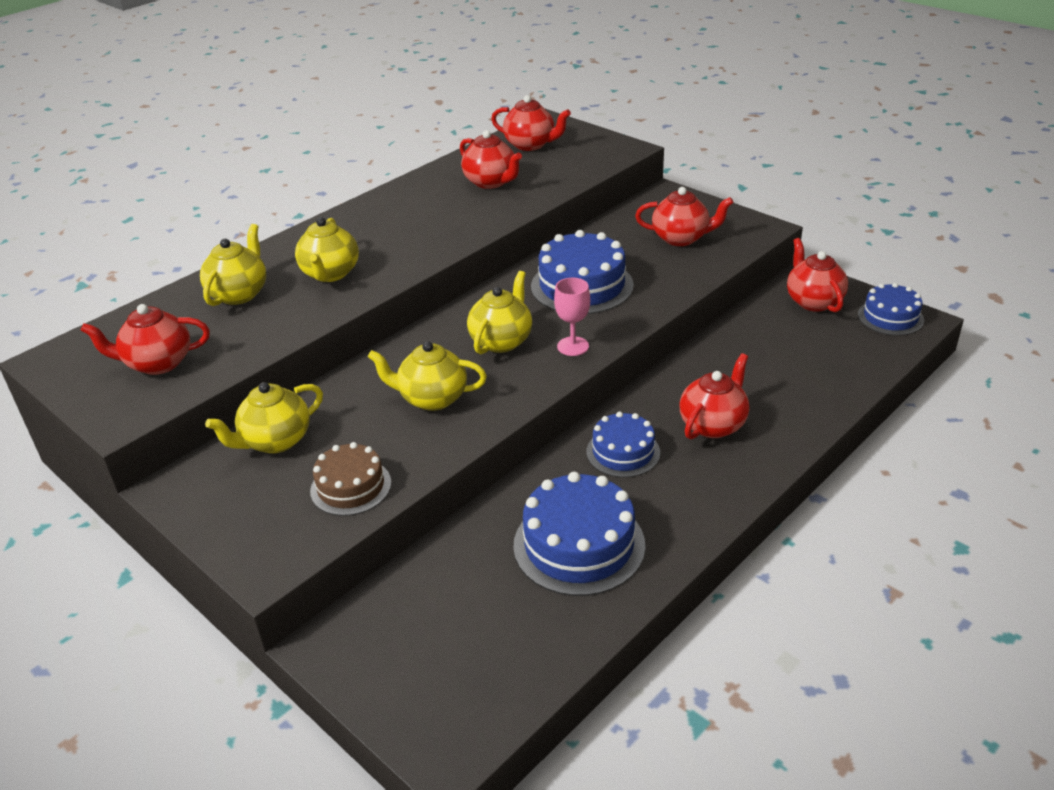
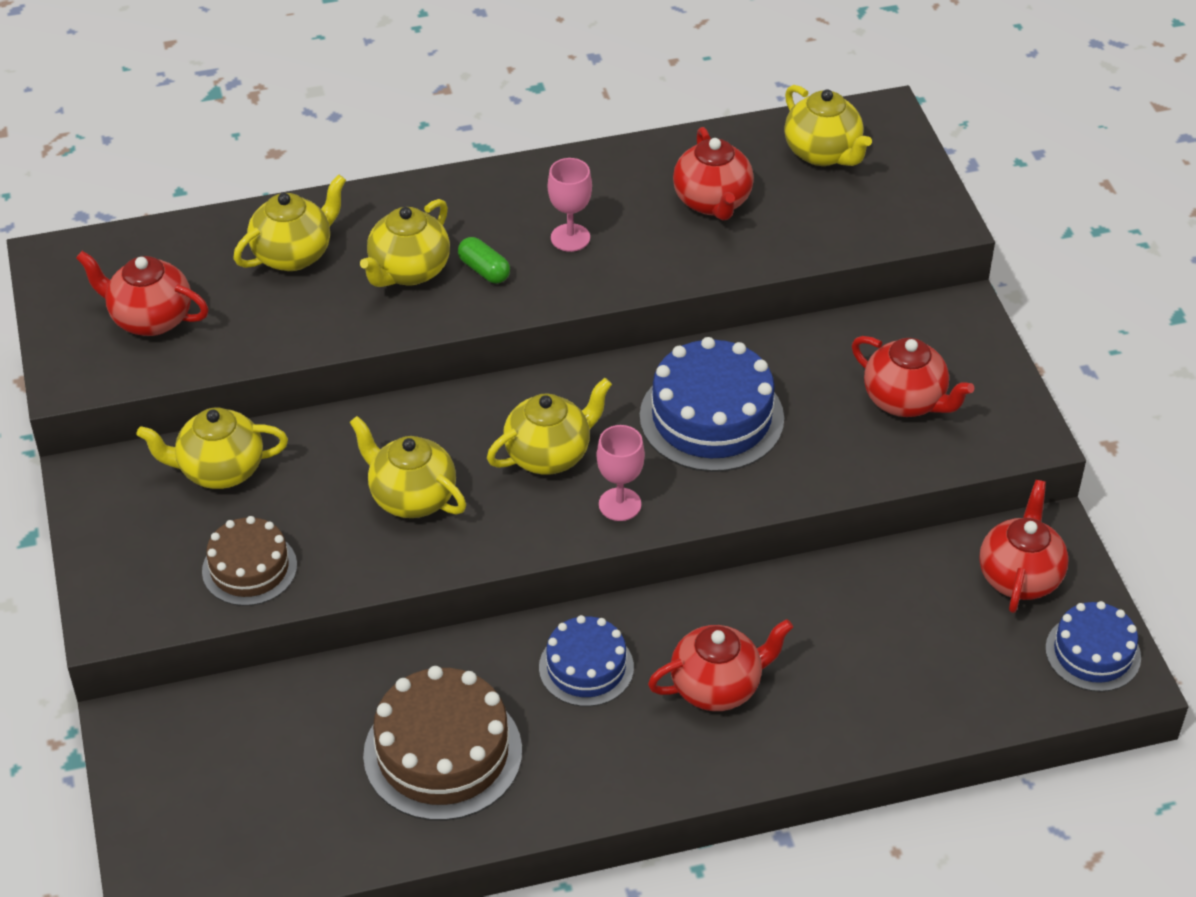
camera: 30 degrees right, 10 degrees up
red teapot [491,95,571,151] -> yellow teapot [784,85,872,166]
blue cake [513,472,645,596] -> brown cake [363,666,522,821]
none -> green capsule [458,237,510,283]
none -> pink goblet [548,158,592,252]

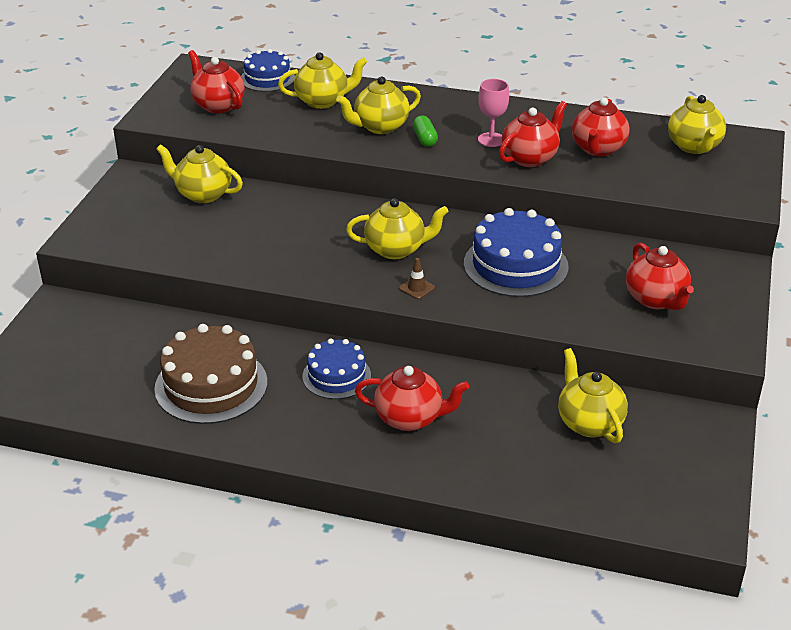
camera: 30 degrees right, 10 degrees down
brown cake [202,516,297,606] -> none
yellow teapot [349,416,466,518] -> yellow teapot moved to [558,348,628,443]
pink goblet [596,425,645,521] -> brown traffic cone [399,258,435,299]
red teapot [979,480,1069,613] -> red teapot moved to [499,101,567,167]
blue cake [1045,601,1141,692] -> blue cake moved to [241,49,295,92]

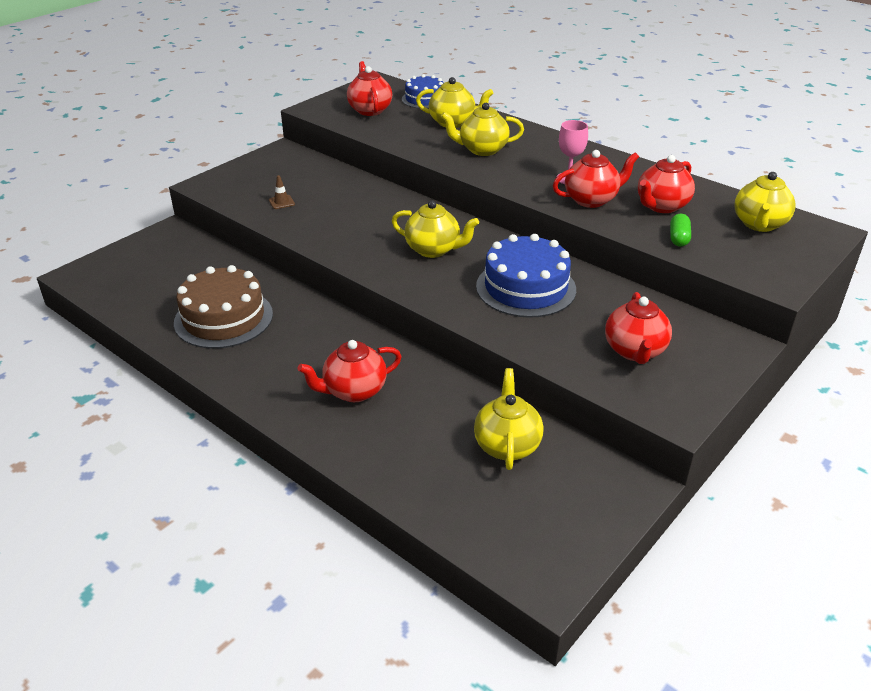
camera: 25 degrees right, 0 degrees up
yellow teapot [156,144,243,203] -> none
blue cake [302,338,371,399] -> none
red teapot [355,366,469,431] -> red teapot turned 120 degrees clockwise [297,340,402,402]
brown traffic cone [399,258,435,299] -> brown traffic cone moved to [269,175,295,209]
green capsule [413,116,438,147] -> green capsule moved to [670,214,691,247]

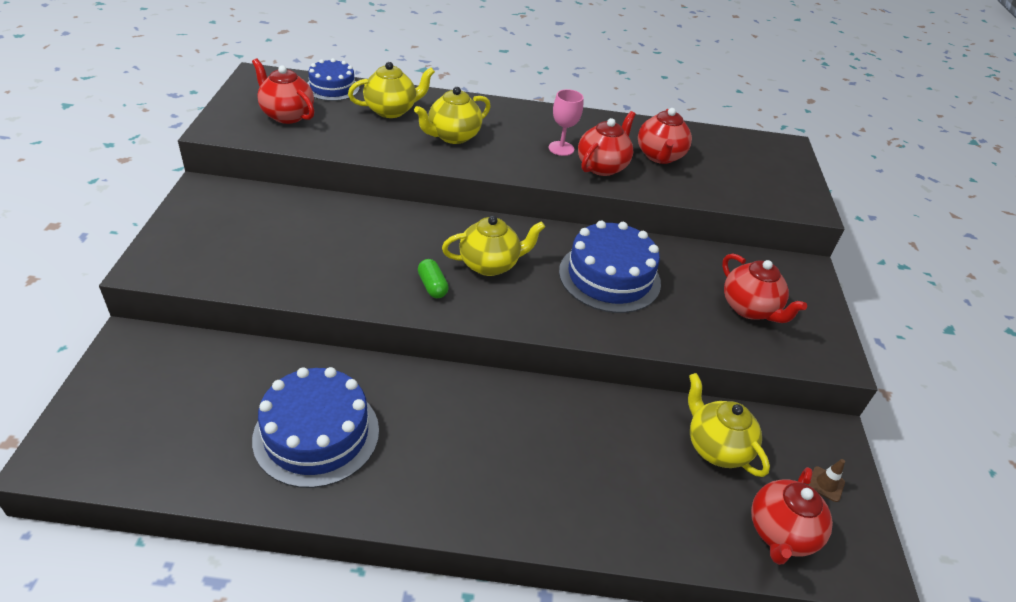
camera: 40 degrees left, 5 degrees up
brown cake [174,265,273,349] -> blue cake [252,367,379,488]
brown traffic cone [269,175,295,209] -> brown traffic cone moved to [808,459,845,502]
red teapot [297,340,402,402] -> red teapot moved to [751,467,833,565]
green capsule [670,214,691,247] -> green capsule moved to [418,259,449,298]
yellow teapot [735,172,796,232] -> none

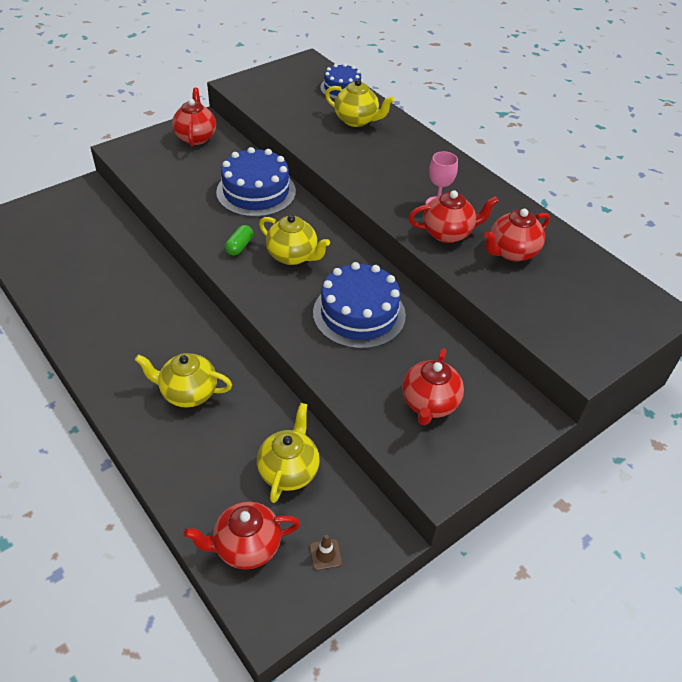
camera: 50 degrees right, 5 degrees up
red teapot [252,58,314,124] -> red teapot moved to [172,88,216,146]
blue cake [252,367,379,488] -> blue cake moved to [216,147,296,217]
yellow teapot [414,87,491,144] -> yellow teapot moved to [135,353,232,408]

